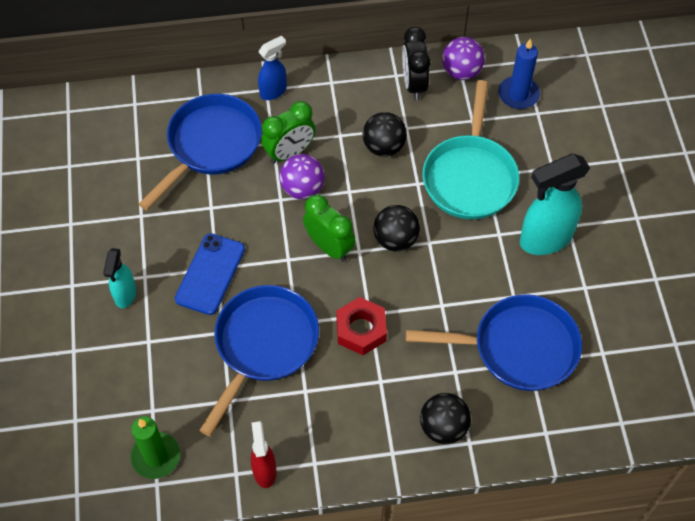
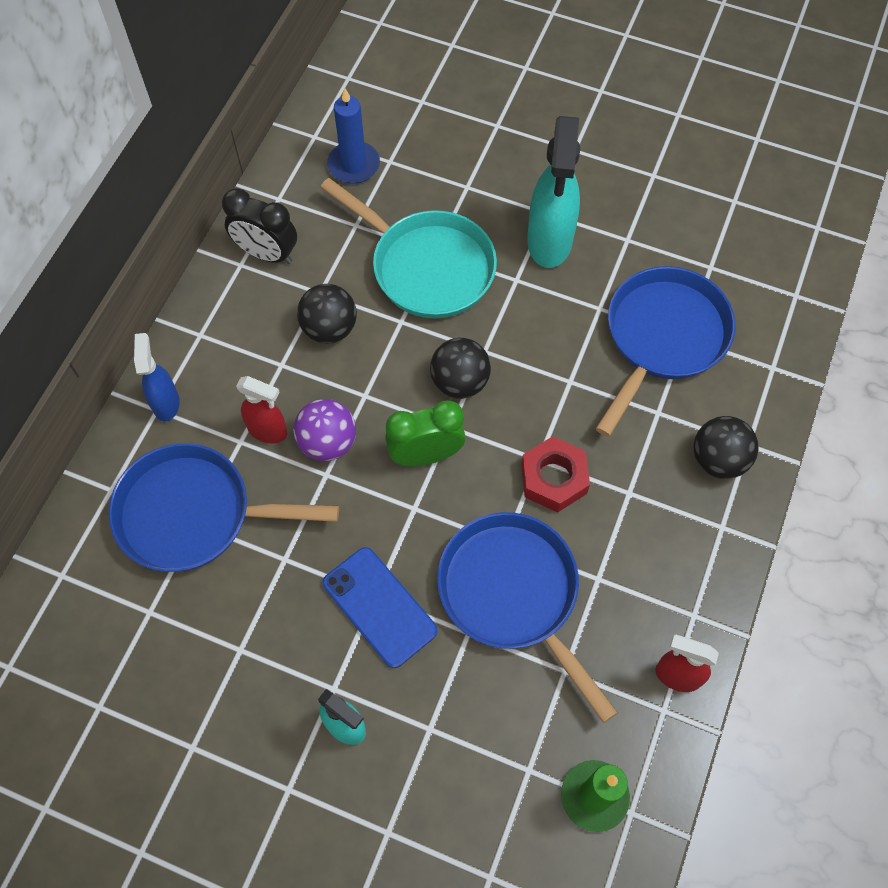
camera: 60 degrees left, 5 degrees up
blue pan [139,94,262,210] -> blue pan turned 60 degrees counterclockwise [109,443,339,572]
green clock [261,101,316,164] -> red spray bottle [236,376,287,443]
purple ball [442,37,485,80] -> none

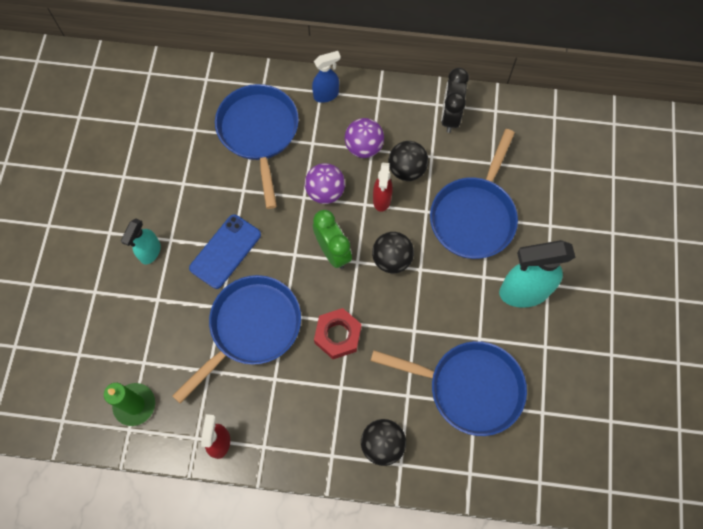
camera: 75 degrees right, 5 degrees up
red spray bottle [236,376,287,443] -> red spray bottle moved to [373,163,393,212]
turquoise pan [320,178,497,318] -> blue pan [430,129,518,259]
blue candle [327,88,380,184] -> none
none -> purple ball [345,118,384,158]

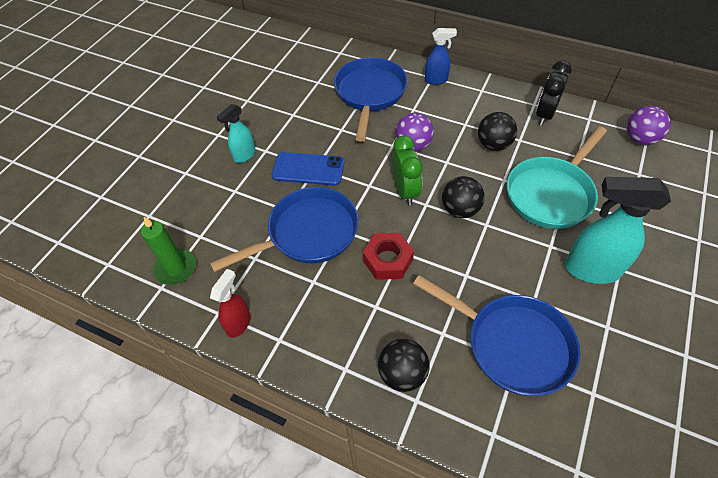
camera: 20 degrees right, 15 degrees down
blue phone [189,214,261,289] -> blue phone turned 45 degrees clockwise [272,152,344,186]
purple ball [345,118,384,158] -> purple ball moved to [627,106,670,145]
red spray bottle [373,163,393,212] -> none
blue pan [430,129,518,259] -> turquoise pan [507,126,607,229]

